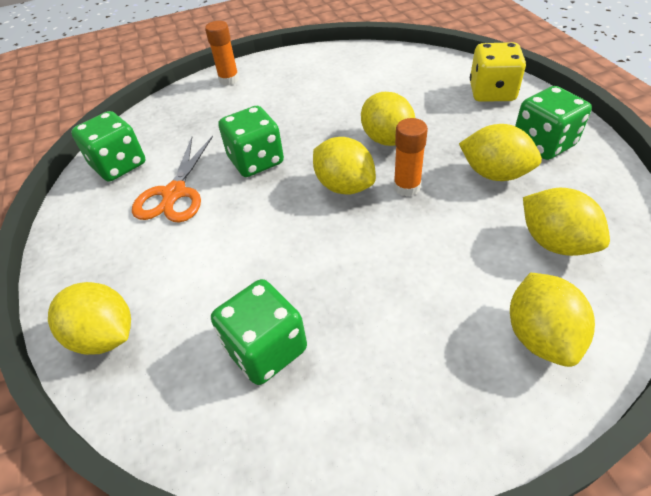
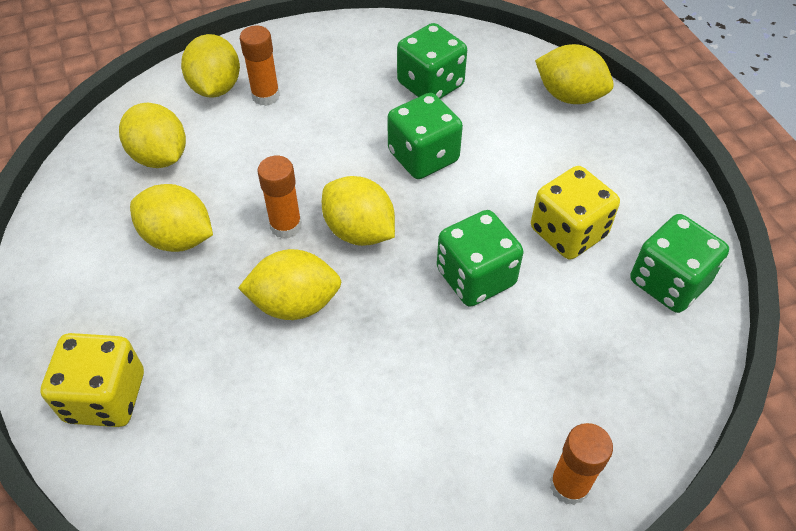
camera: 175 degrees right, 5 degrees up
orange scissors [132,136,213,223] -> yellow dice [531,166,620,260]
yellow lemon [361,92,415,146] -> yellow lemon turned 60 degrees counterclockwise [238,249,342,320]
green dice [515,86,592,160] -> green dice moved to [387,93,463,179]
none -> orange glue stick [240,26,280,106]

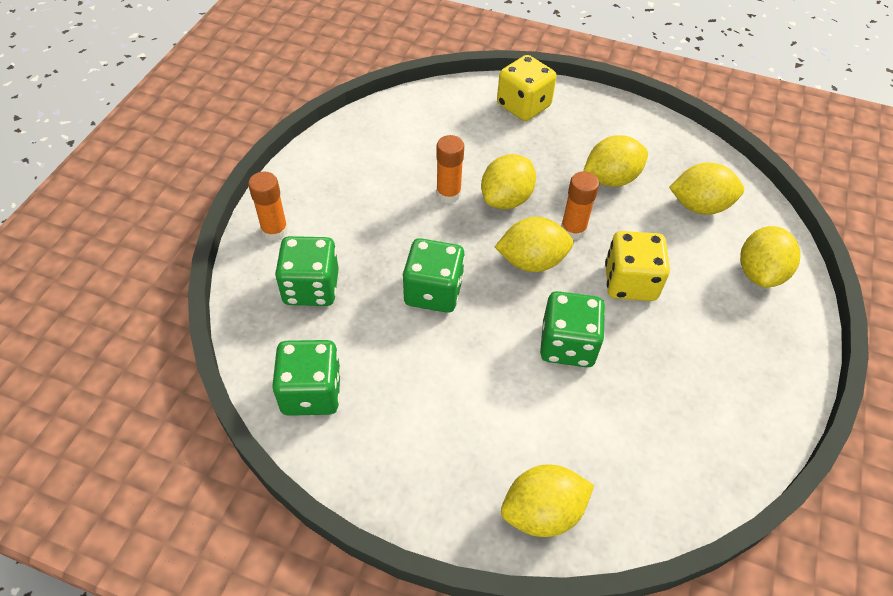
camera: 130 degrees right, 0 degrees up
yellow lemon [181,34,240,98] -> yellow lemon turned 75 degrees clockwise [740,226,801,288]
orange glue stick [240,26,280,106] -> orange glue stick moved to [436,135,464,204]
green dice [397,23,467,99] -> green dice moved to [275,236,339,306]
yellow dice [531,166,620,260] -> yellow dice moved to [605,231,670,301]

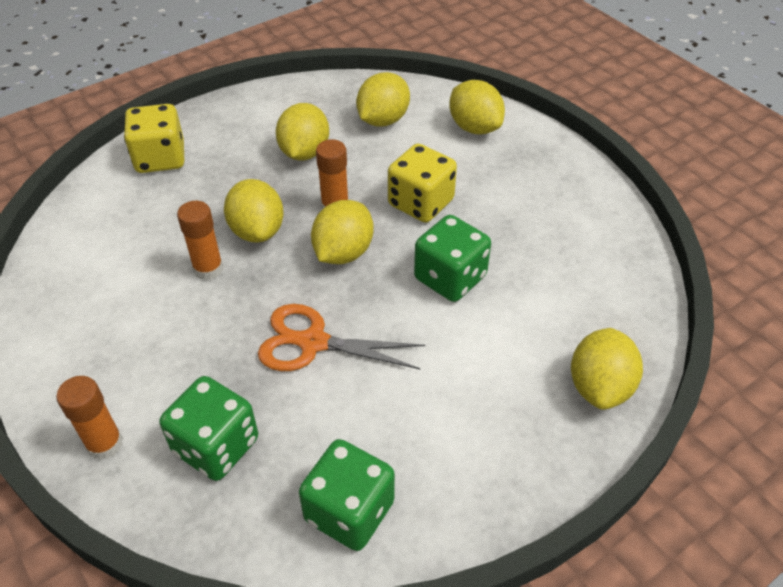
camera: 55 degrees left, 5 degrees down
green dice [402,238,465,313] -> orange scissors [258,304,425,371]

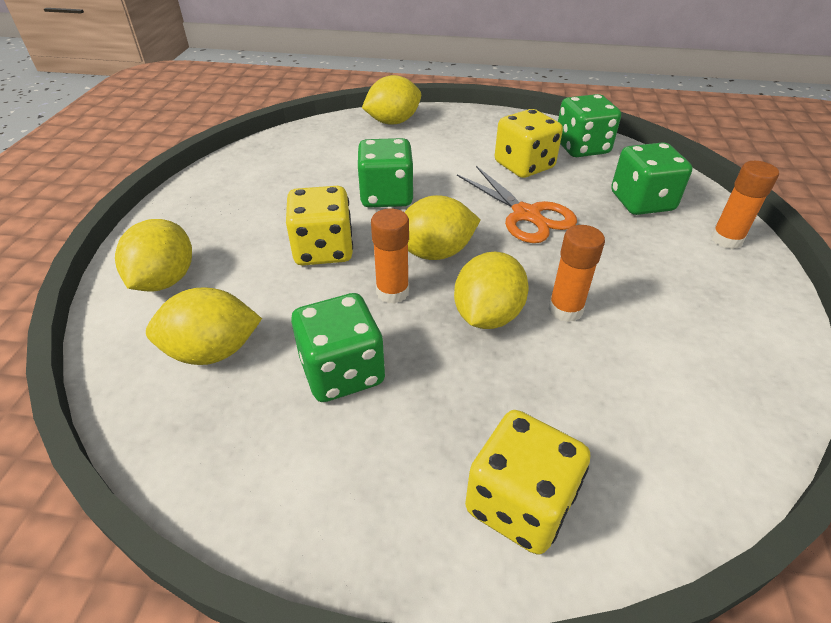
camera: 135 degrees left, 5 degrees down
yellow lemon [276,103,329,160] -> green dice [291,293,385,402]
none -> yellow dice [495,109,563,178]

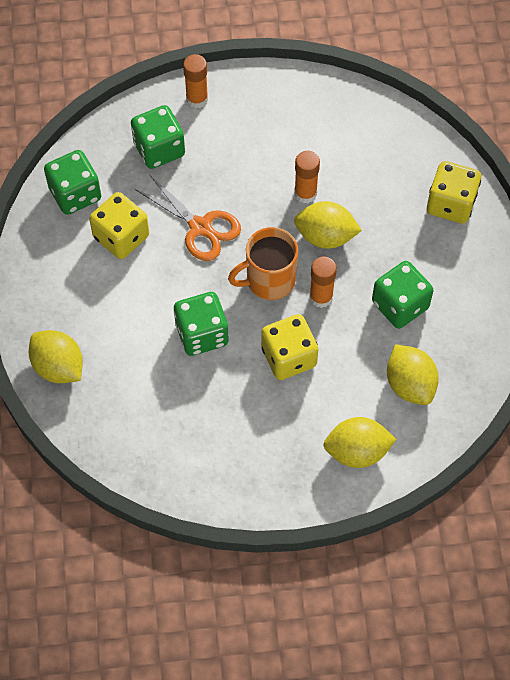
camera: 105 degrees left, 20 degrees up
yellow lemon [405,195,480,260] -> orange mug [228,227,298,300]
orange scissors [457,166,577,243] -> orange scissors turned 90 degrees clockwise [135,174,241,261]

